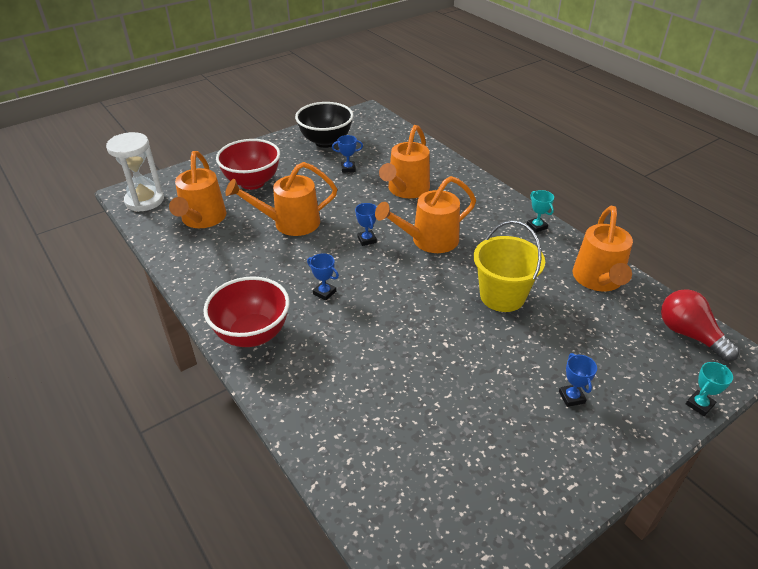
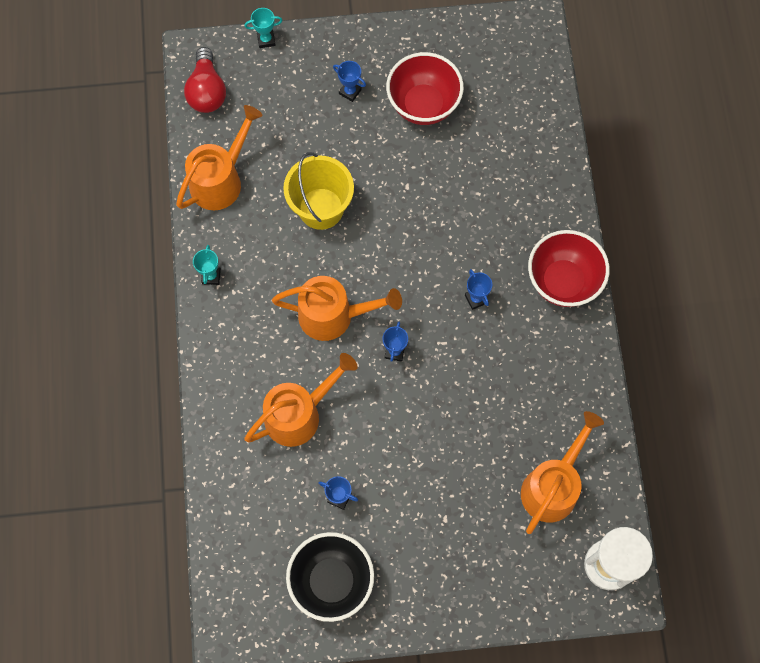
camera: 150 degrees left, 30 degrees up
red bowl [216,139,280,190] -> red bowl moved to [386,52,464,125]
orange watering can [225,162,337,236] -> none
blue trophy [559,353,597,407] -> blue trophy turned 75 degrees counterclockwise [333,61,366,102]

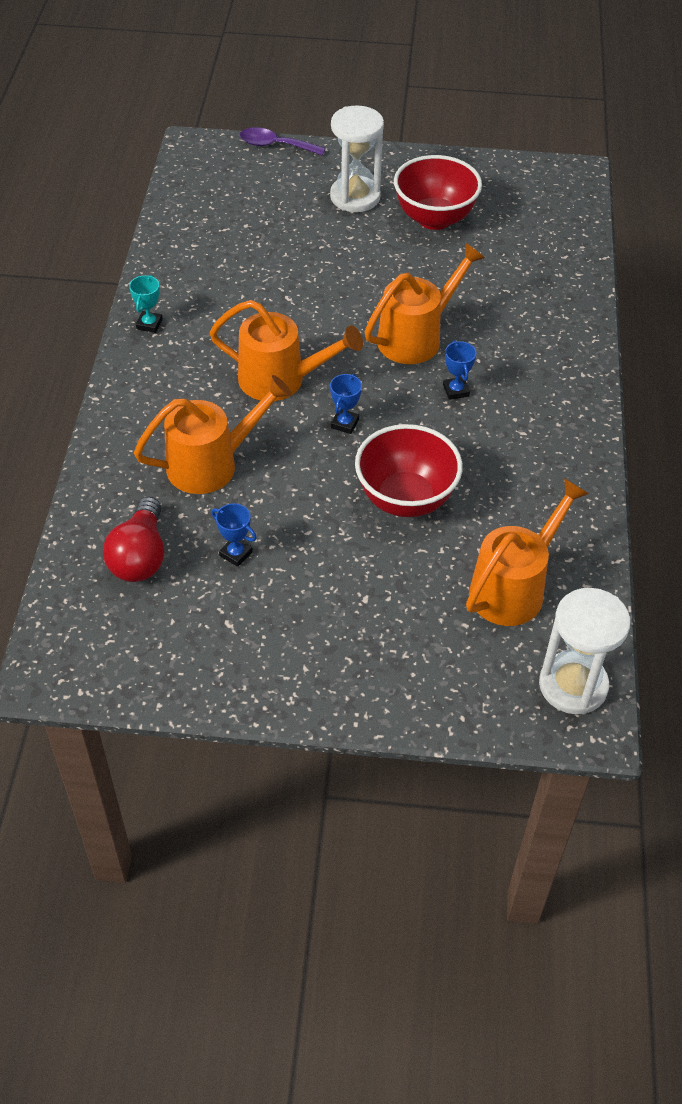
camera: 10 degrees right, 20 degrees down
orange watering can [176,105,263,210] -> orange watering can moved to [364,243,485,364]
red light bulb [184,47,226,113] -> red light bulb moved to [103,496,164,582]
turquoise trophy [244,8,283,48] -> purple spoon [240,127,326,156]
yellow bucket [283,152,354,230] -> none
black bowl [286,532,374,622] -> none
blue trophy [333,61,366,102] -> white hourglass [330,105,384,212]
red bowl [528,230,610,307] -> red bowl moved to [355,424,463,517]

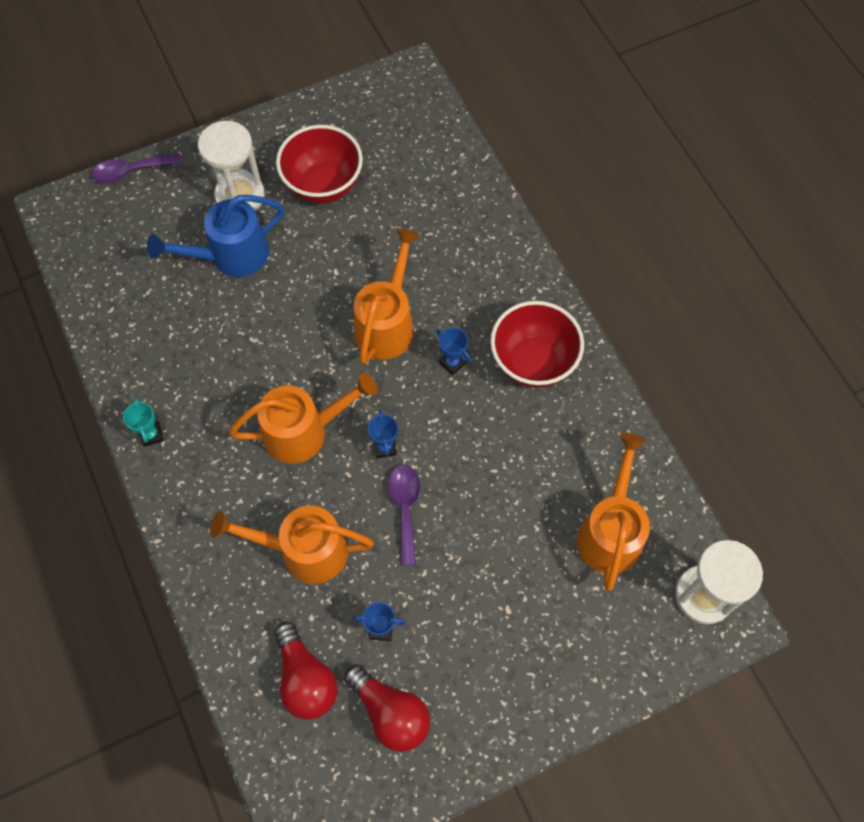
camera: 30 degrees left, 15 degrees up
orange watering can [134,375,292,494] -> orange watering can turned 120 degrees counterclockwise [210,506,374,584]
red bowl [355,424,463,517] -> red bowl moved to [490,301,584,388]
none -> blue watering can [147,195,284,277]
none -> red light bulb [344,665,430,752]
none -> purple spoon [388,465,420,565]

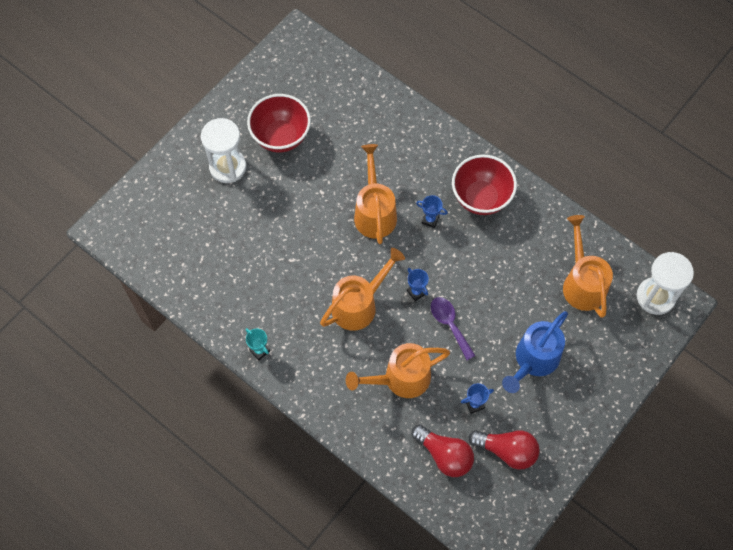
camera: 25 degrees left, 0 degrees up
purple spoon [92,153,182,183] -> none
blue watering can [147,195,284,277] -> blue watering can moved to [502,311,568,393]

